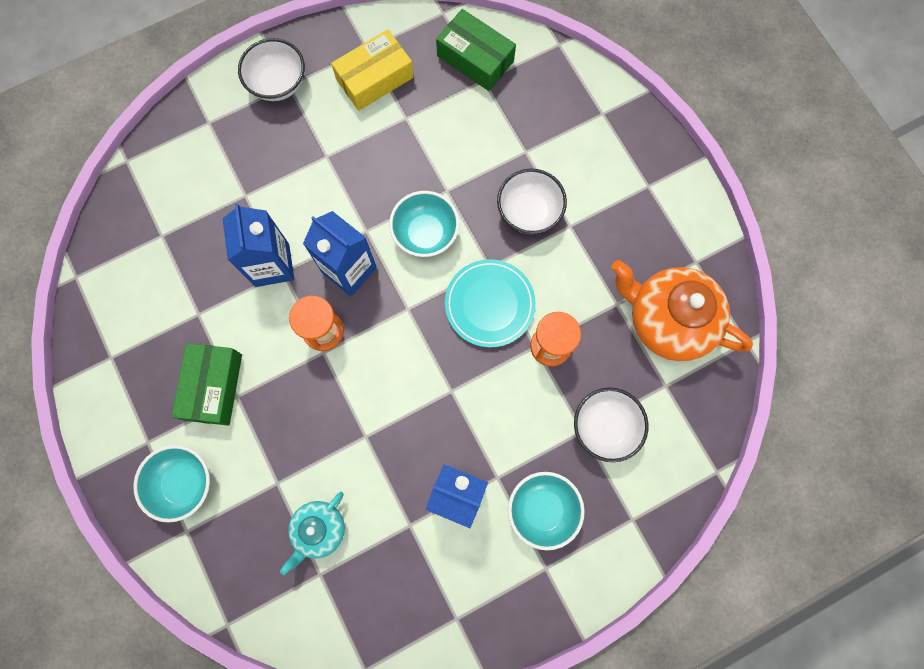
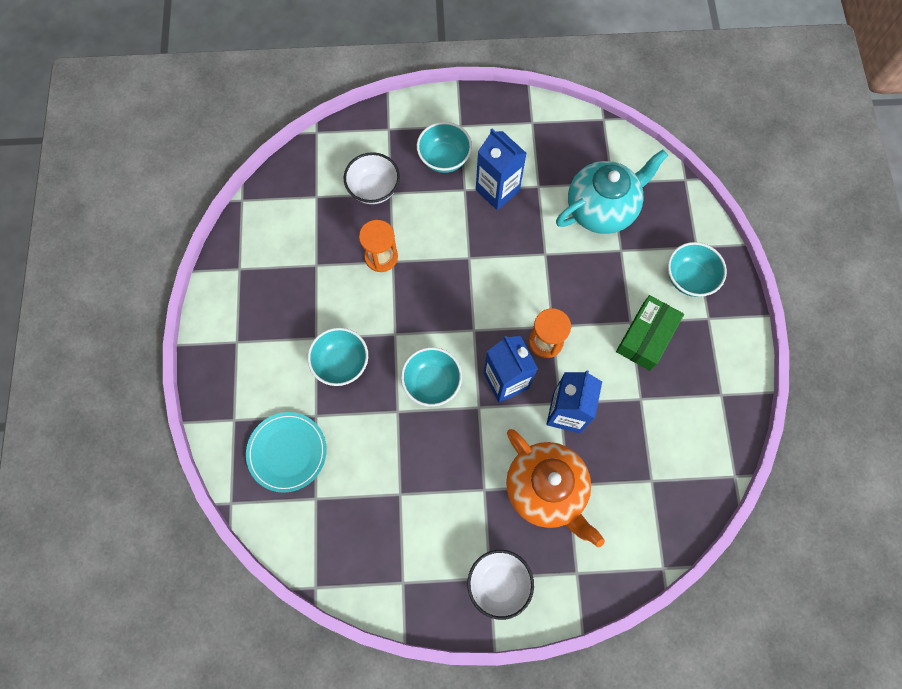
camera: 155 degrees left, 5 degrees down
turquoise teapot [280,492,345,575] -> turquoise teapot [556,150,668,234], size x1.77
yellow box [331,29,414,111] -> none
green box [436,9,516,91] -> none
turquoise plate [445,259,536,348] -> turquoise plate moved to [246,412,327,493]
white bowl [497,169,567,234] -> turquoise bowl [307,328,368,386]
orange teapot [612,260,753,361] -> orange teapot moved to [506,429,605,547]

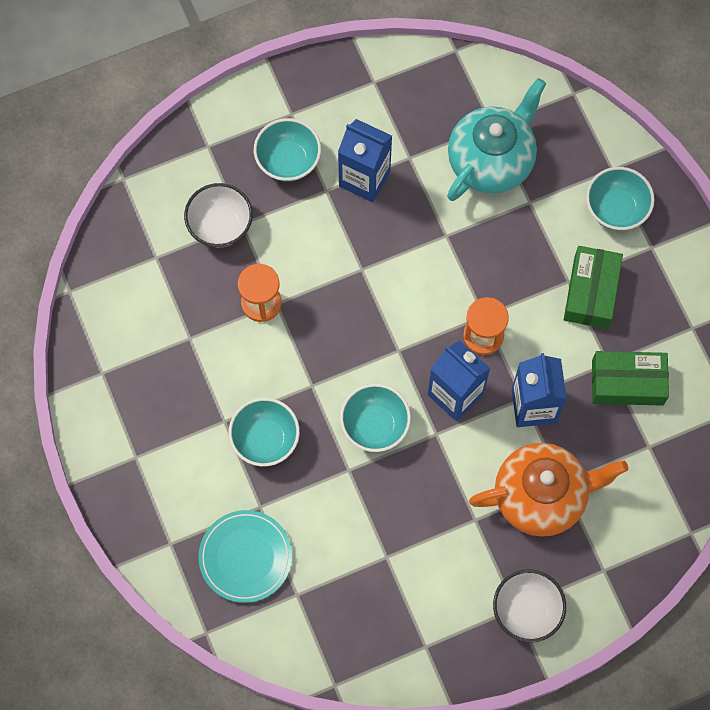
camera: 20 degrees left, 0 degrees up
orange teapot [506,429,605,547] -> orange teapot turned 45 degrees counterclockwise [469,443,628,537]
none -> green box [592,351,669,406]

